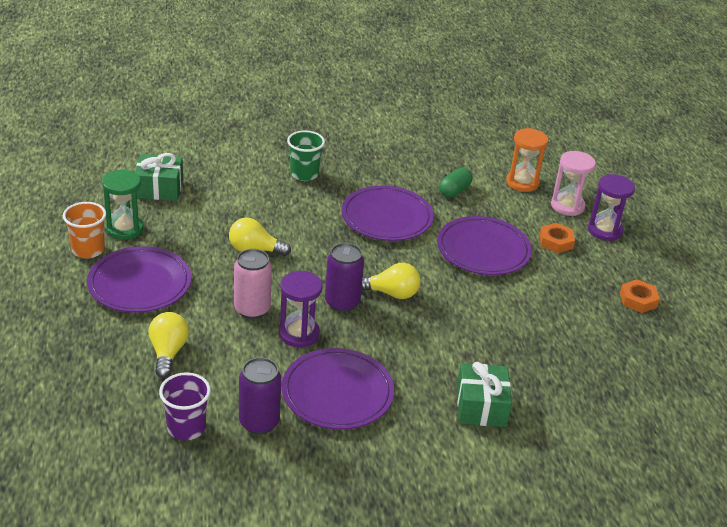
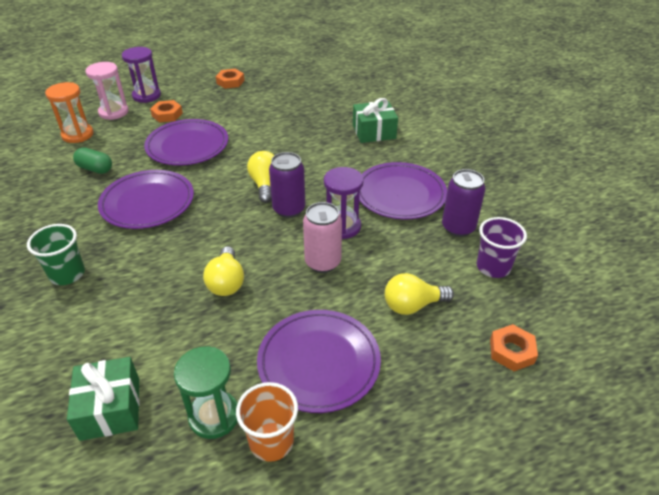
camera: 100 degrees left, 5 degrees up
none -> orange nut [490,324,538,371]

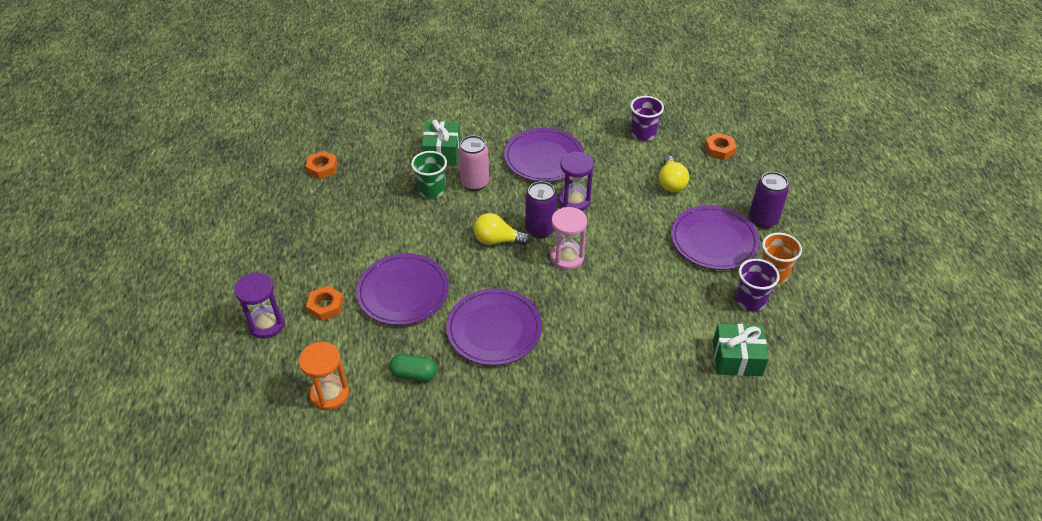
camera: 75 degrees left, 5 degrees up
green cup [27,224,85,285] -> green cup moved to [411,151,447,199]
green capsule [73,147,112,174] -> green capsule turned 60 degrees clockwise [389,354,437,382]
pink hourglass [85,62,129,120] -> pink hourglass moved to [550,207,587,270]
green hourglass [174,346,238,439] -> purple cup [736,259,780,311]
yellow light bulb [203,246,244,296] -> none
orange nut [216,69,245,89] -> orange nut moved to [305,151,338,179]
pink can [303,202,342,273] -> pink can moved to [458,135,489,191]
purple can [442,169,485,237] -> purple can moved to [749,172,789,229]

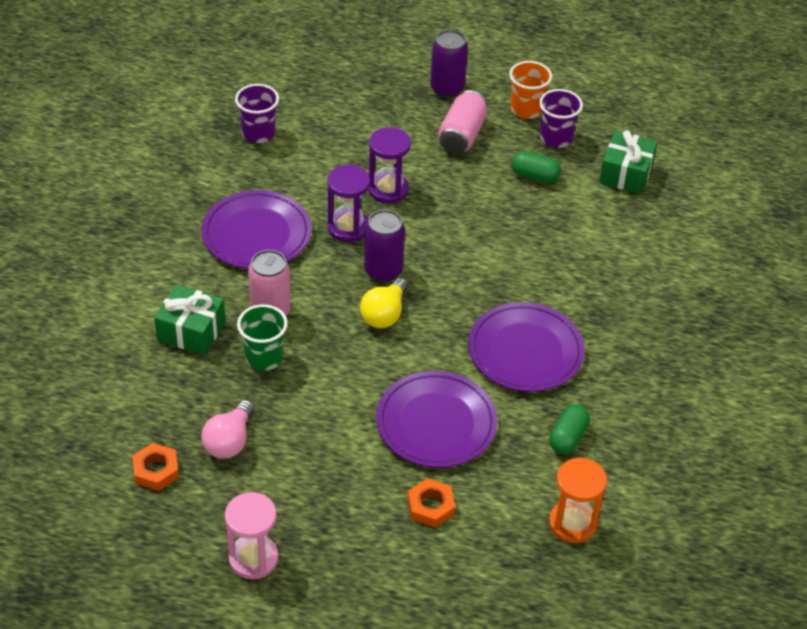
camera: 75 degrees left, 0 degrees up
purple hourglass [234,273,285,338] -> purple hourglass moved to [368,127,411,203]
pink hourglass [550,207,587,270] -> pink hourglass moved to [225,492,279,579]
yellow light bulb [659,156,689,192] -> none
purple plate [671,205,760,270] -> pink can [438,90,488,154]
orange nut [704,133,737,160] -> none
none -> pink light bulb [201,400,254,459]
none -> green capsule [511,151,561,183]

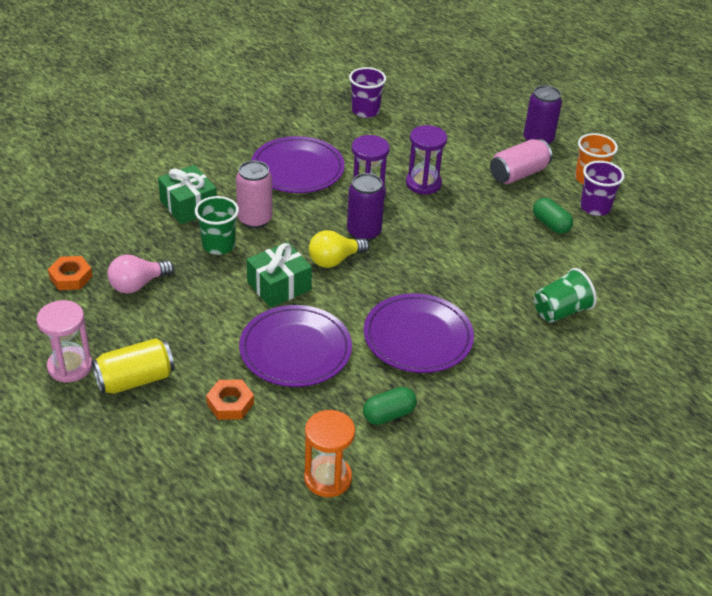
camera: 35 degrees right, 5 degrees down
green gift [599,130,658,194] -> green gift moved to [247,242,312,308]
none -> yellow can [92,338,175,394]
none -> green cup [534,268,597,323]

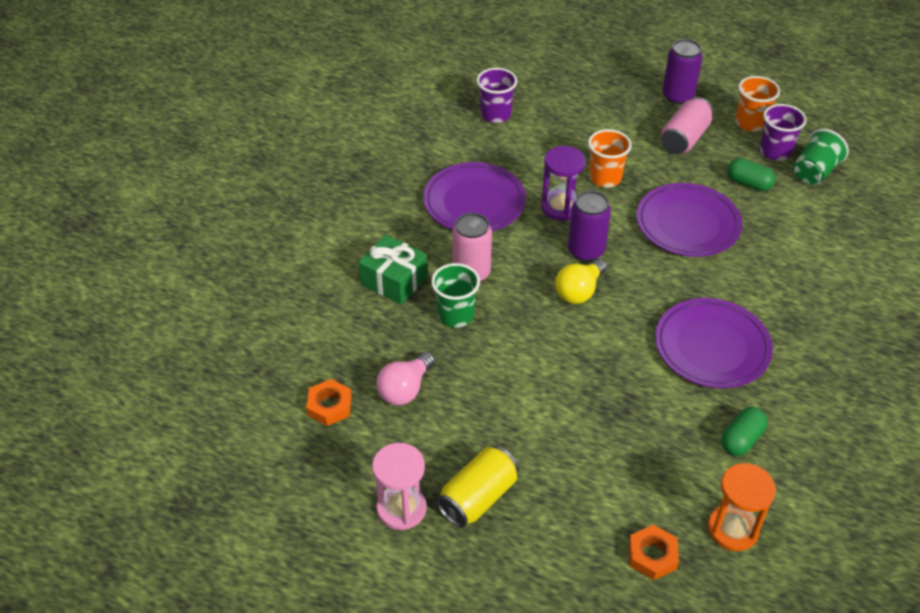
camera: 20 degrees left, 5 degrees up
orange nut [206,379,254,420] -> orange nut moved to [629,525,679,580]
purple plate [239,305,352,387] -> purple plate moved to [636,183,742,257]
green gift [247,242,312,308] -> none
purple hourglass [406,125,447,195] -> orange cup [588,129,632,188]
green cup [534,268,597,323] -> green cup moved to [793,129,849,185]

